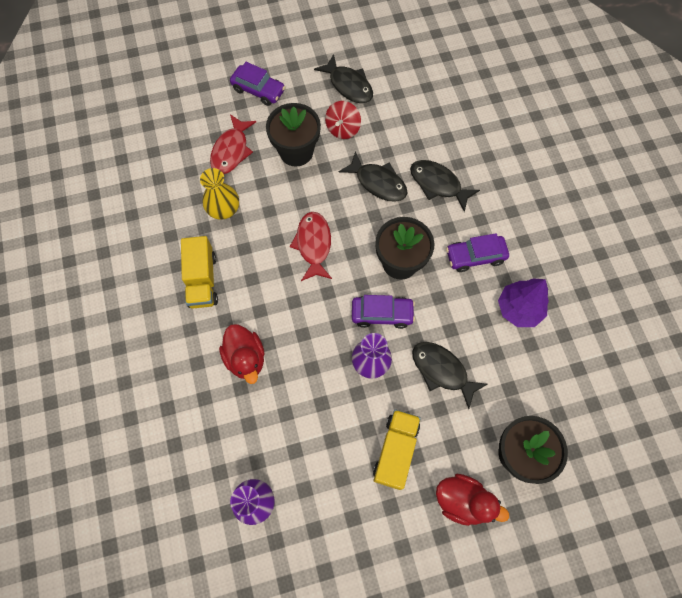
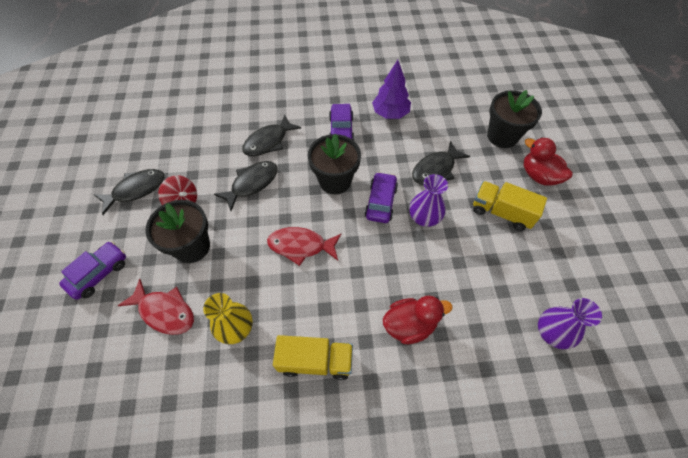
camera: 80 degrees left, 10 degrees down
red duck [436,474,509,526] -> red duck turned 75 degrees counterclockwise [524,137,573,186]

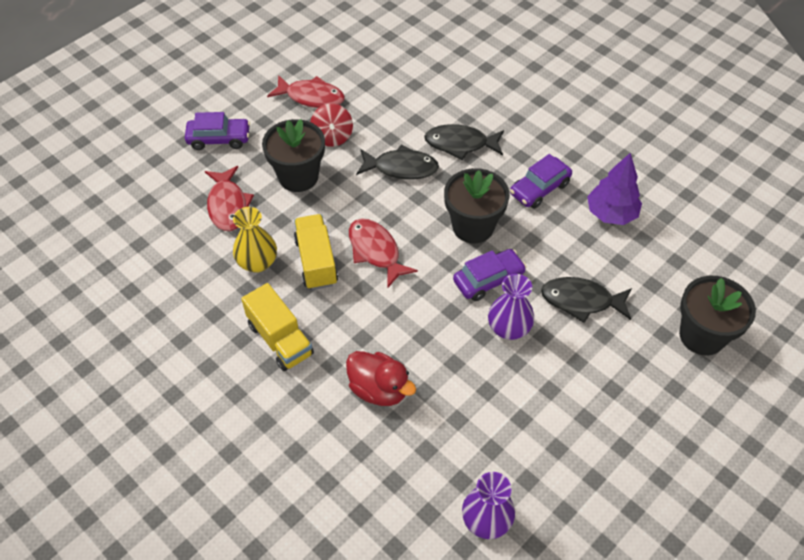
camera: 50 degrees right, 5 degrees down
black fish [94,169,164,215] -> red fish [267,75,345,108]
yellow truck [473,181,547,231] -> yellow truck moved to [294,214,338,290]
red duck [524,137,573,186] -> none

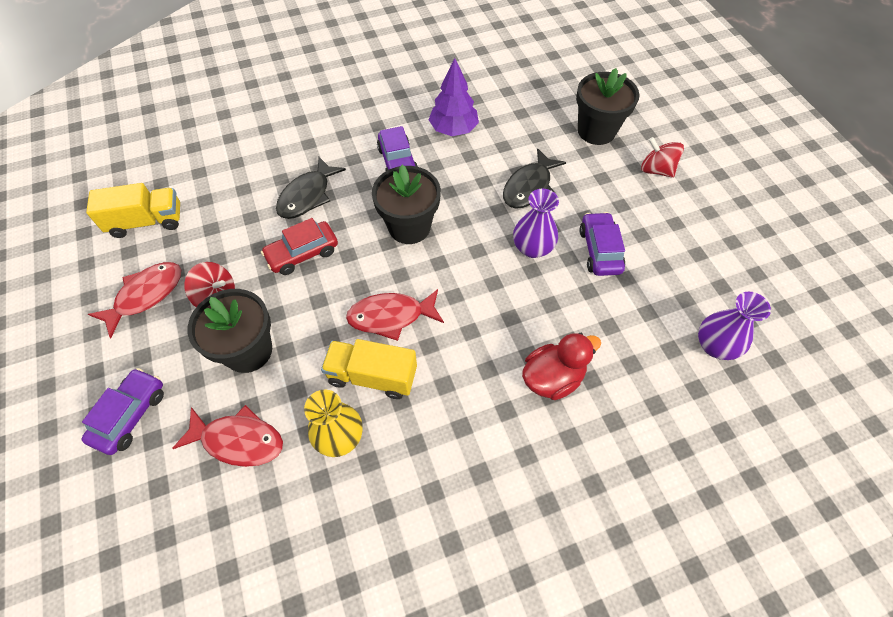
camera: 65 degrees left, 5 degrees up
yellow truck [241,283,314,371] -> yellow truck moved to [86,183,180,238]
black fish [356,144,439,180] -> red car [261,218,338,275]
purple car [453,249,527,301] -> purple car moved to [579,212,625,276]
none -> red spinning top [641,137,684,178]

